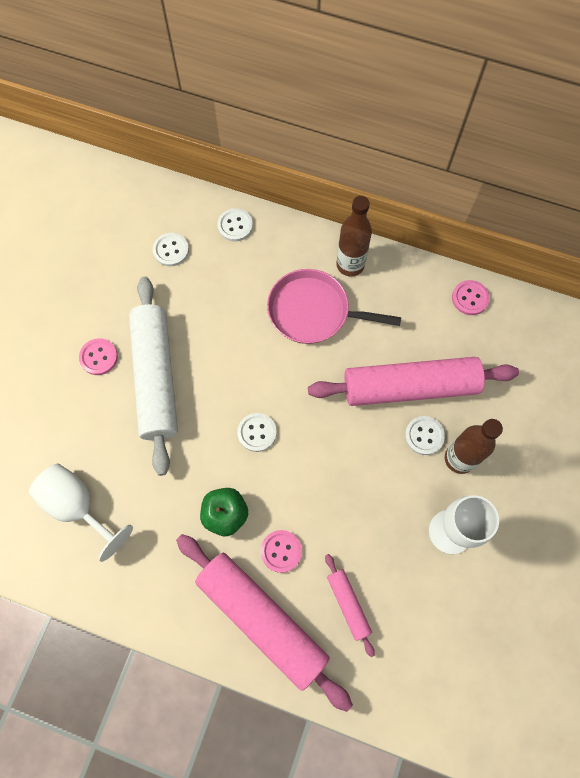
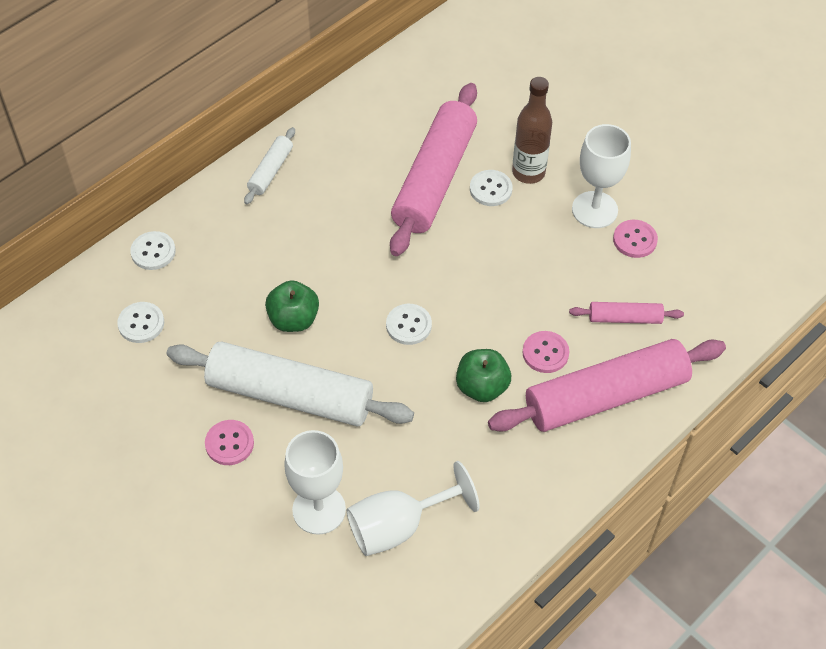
camera: 65 degrees left, 15 degrees down
pink pan [267,269,401,344] -> none
brown bottle [336,196,372,277] -> white rolling pin [244,127,295,204]
pink button [452,280,490,315] -> pink button moved to [613,220,658,258]
none -> green apple [265,280,319,332]
none -> white goblet [284,430,346,535]

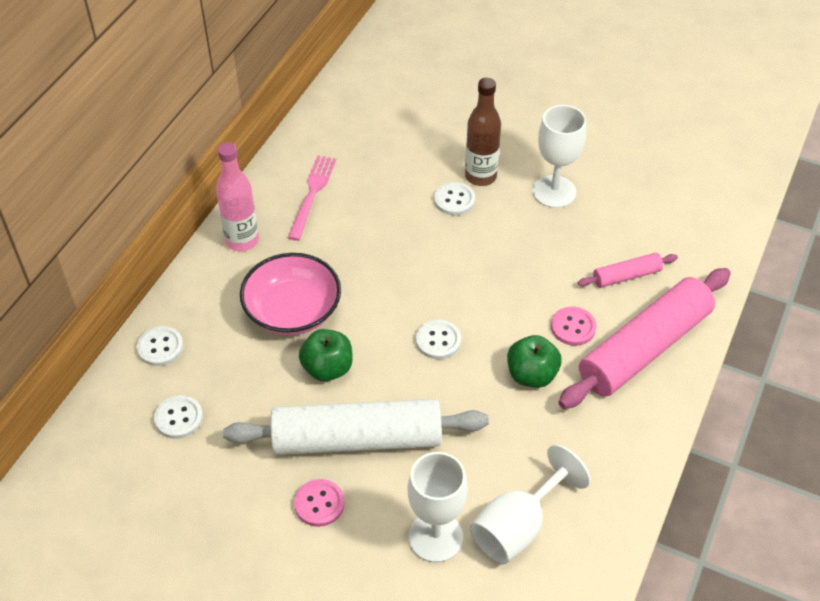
camera: 20 degrees left, 5 degrees down
white rolling pin [244,127,295,204] -> pink bottle [216,142,259,251]
pink rolling pin [390,83,477,256] -> none
pink button [613,220,658,258] -> none
none -> pink bowl [240,253,341,335]
none -> pink fork [288,155,336,241]

